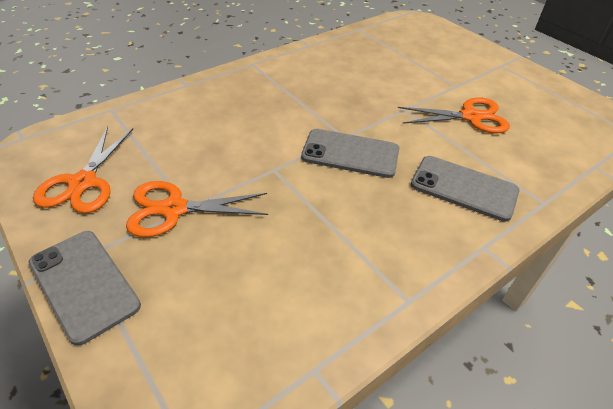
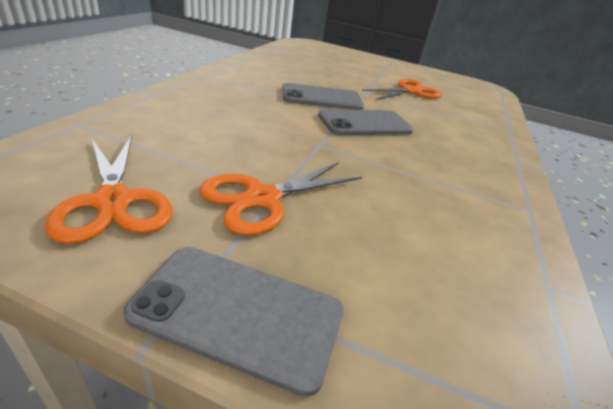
camera: 35 degrees left, 10 degrees down
grey phone [411,156,519,222] -> grey phone moved to [282,83,364,110]

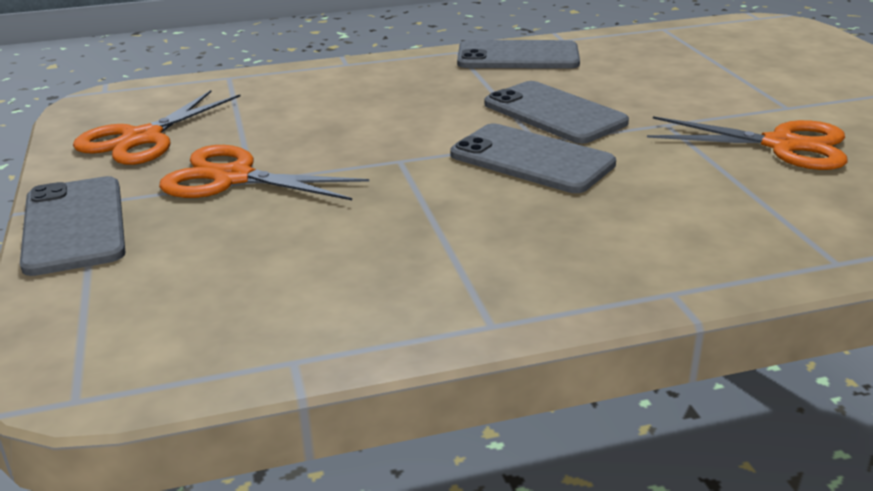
camera: 60 degrees right, 5 degrees down
none -> grey phone [457,40,580,69]

